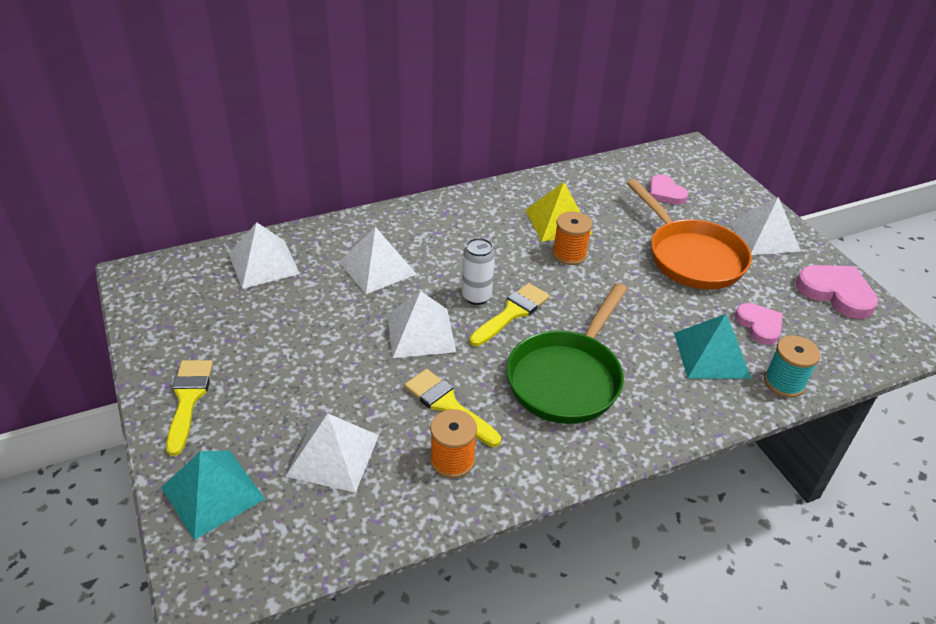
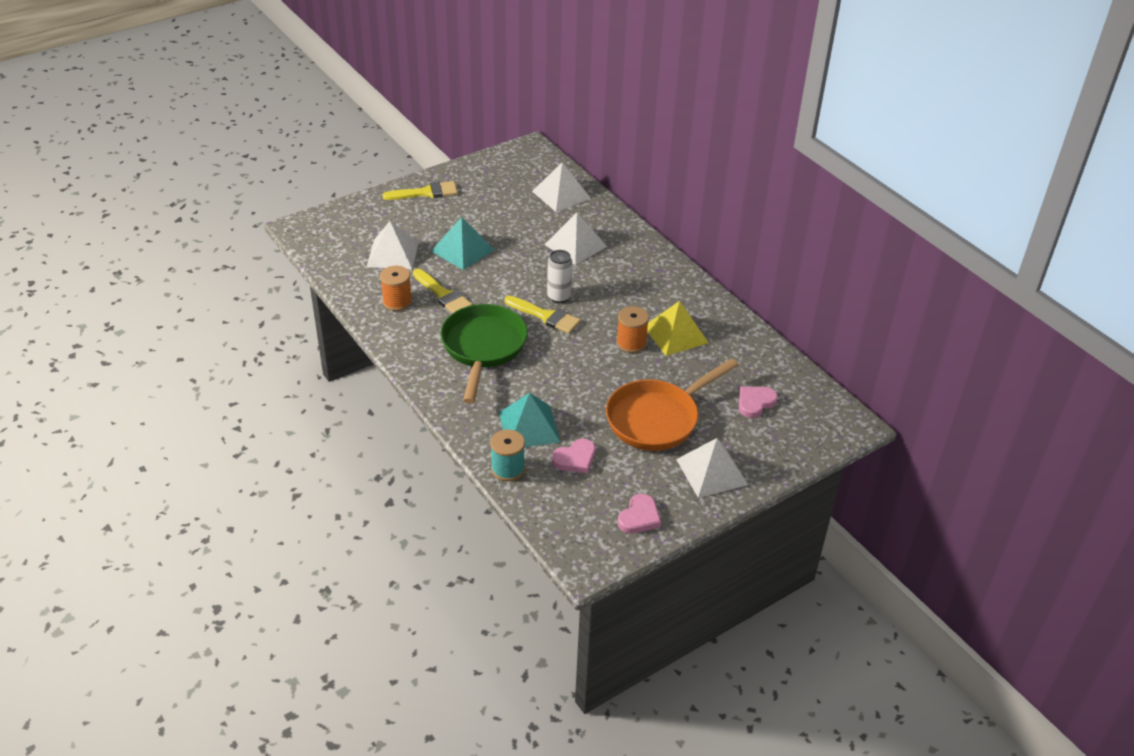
camera: 80 degrees right, 0 degrees up
turquoise pyramid [161,451,265,540] -> turquoise pyramid moved to [431,217,495,270]
white pyramid [387,291,456,358] -> none
yellow brush [404,369,501,447] -> yellow brush turned 105 degrees clockwise [413,269,473,313]
green pan [506,283,627,424] -> green pan turned 75 degrees clockwise [441,304,528,404]
pink heart [796,265,878,319] -> pink heart [618,494,661,534], size x0.65

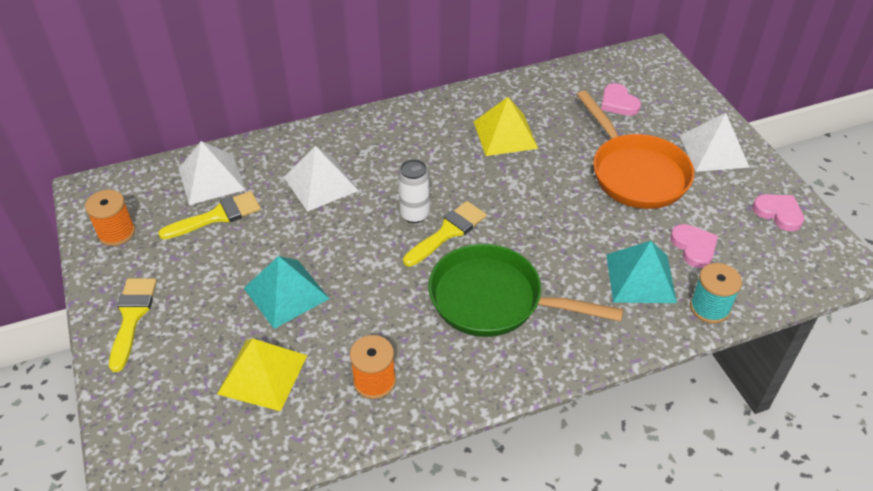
camera: 75 degrees left, 5 degrees up
white pyramid [367,221,419,269] -> yellow pyramid [217,338,307,411]
yellow brush [413,269,473,313] -> yellow brush moved to [158,191,261,239]
orange spool [616,306,649,353] -> orange spool moved to [85,190,135,246]

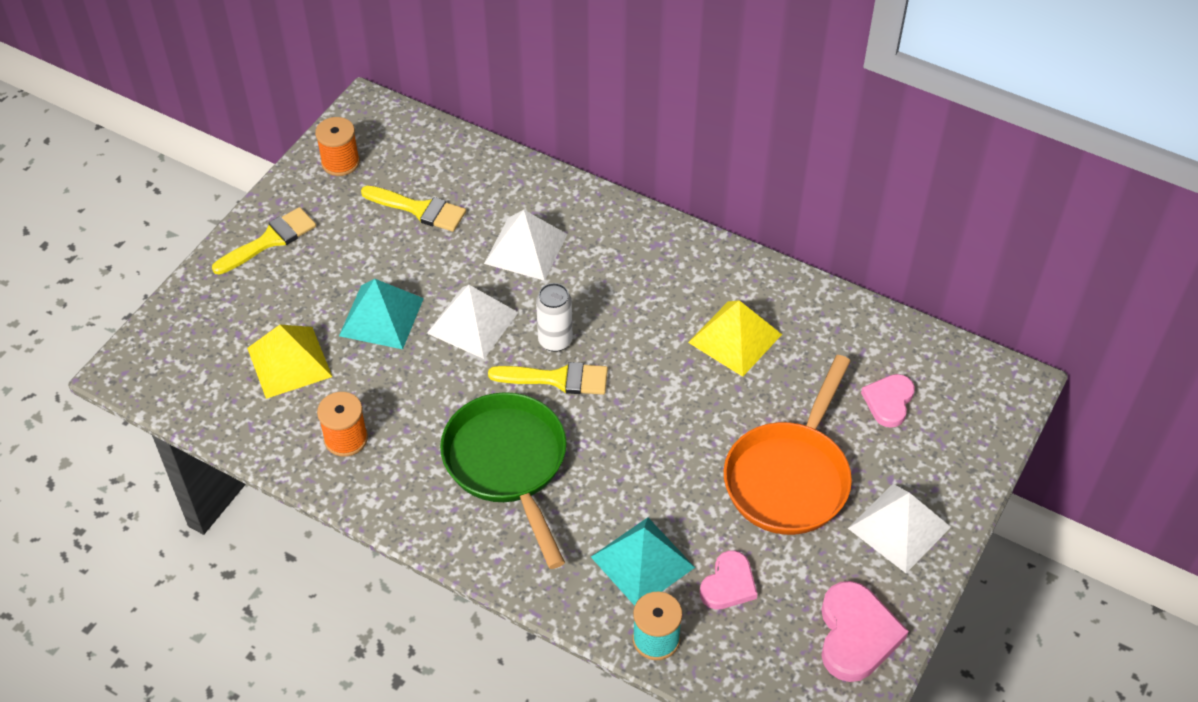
camera: 50 degrees right, 5 degrees up
white pyramid [179,141,245,205] -> white pyramid moved to [427,285,519,359]
pink heart [753,194,804,231] -> pink heart [821,581,909,682], size x1.54

